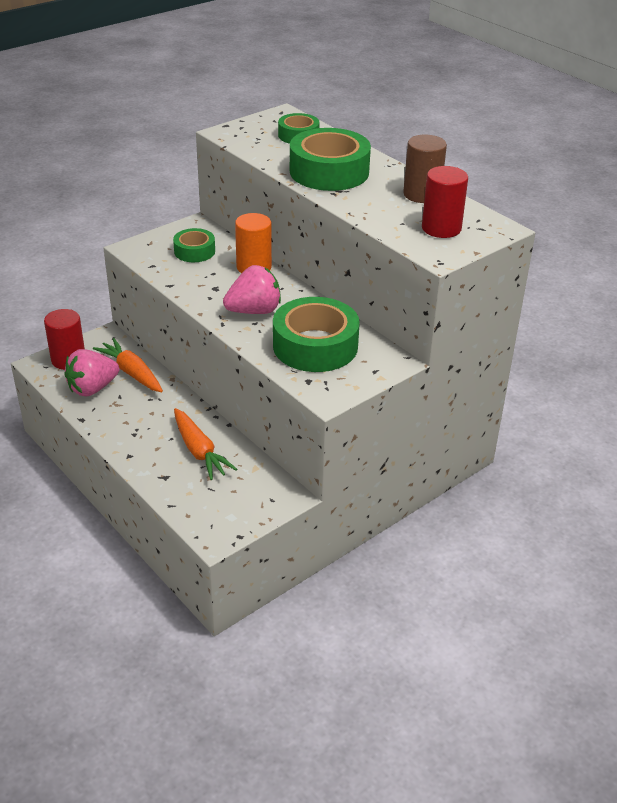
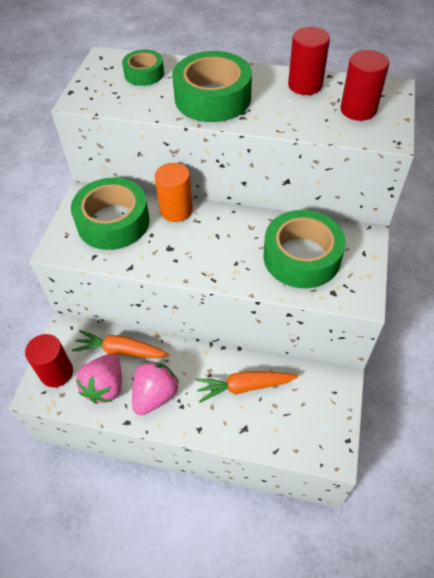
camera: 35 degrees left, 15 degrees up
green tape [173,228,215,262] -> green tape [71,178,150,250], size x1.83
orange carrot [174,408,237,480] -> orange carrot turned 150 degrees clockwise [195,371,298,403]
pink strawberry [223,265,281,314] -> pink strawberry moved to [132,361,179,416]
brown cylinder [403,135,447,203] -> red cylinder [288,27,330,95]

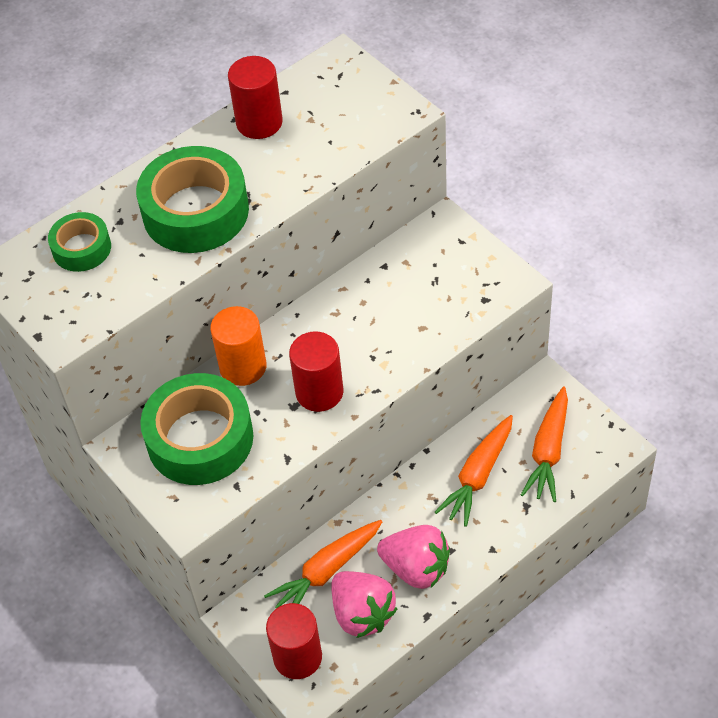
camera: 50 degrees left, 0 degrees up
pink strawberry [132,361,179,416] -> pink strawberry turned 135 degrees clockwise [377,525,450,589]
green tape [264,210,346,288] -> none
red cylinder [340,50,389,121] -> red cylinder moved to [289,331,343,412]
none -> orange carrot [521,386,568,502]

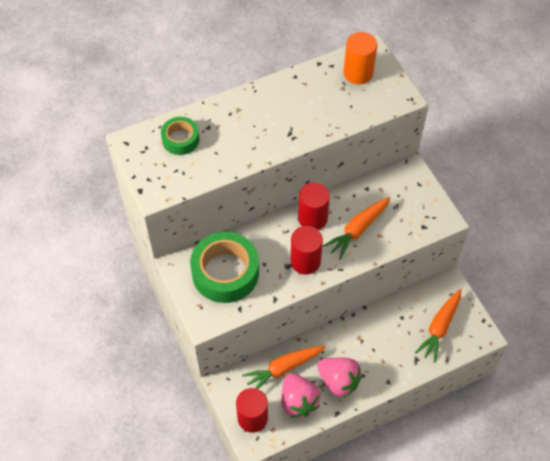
camera: 10 degrees right, 5 degrees up
green tape [136,146,249,253] -> none
orange cylinder [210,306,267,386] -> orange cylinder moved to [344,32,377,84]
red cylinder [228,56,283,139] -> red cylinder moved to [298,182,330,230]
orange carrot [435,415,513,527] -> orange carrot moved to [323,197,390,260]

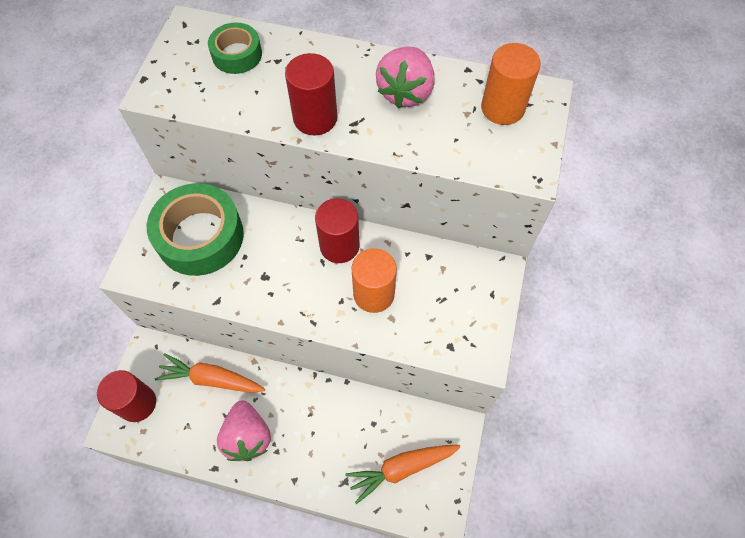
camera: 40 degrees right, 5 degrees up
pink strawberry [281,373,321,417] -> pink strawberry moved to [376,46,435,108]
red cylinder [290,226,323,274] -> red cylinder moved to [285,53,337,135]
orange carrot [323,197,390,260] -> orange cylinder [352,248,397,313]

